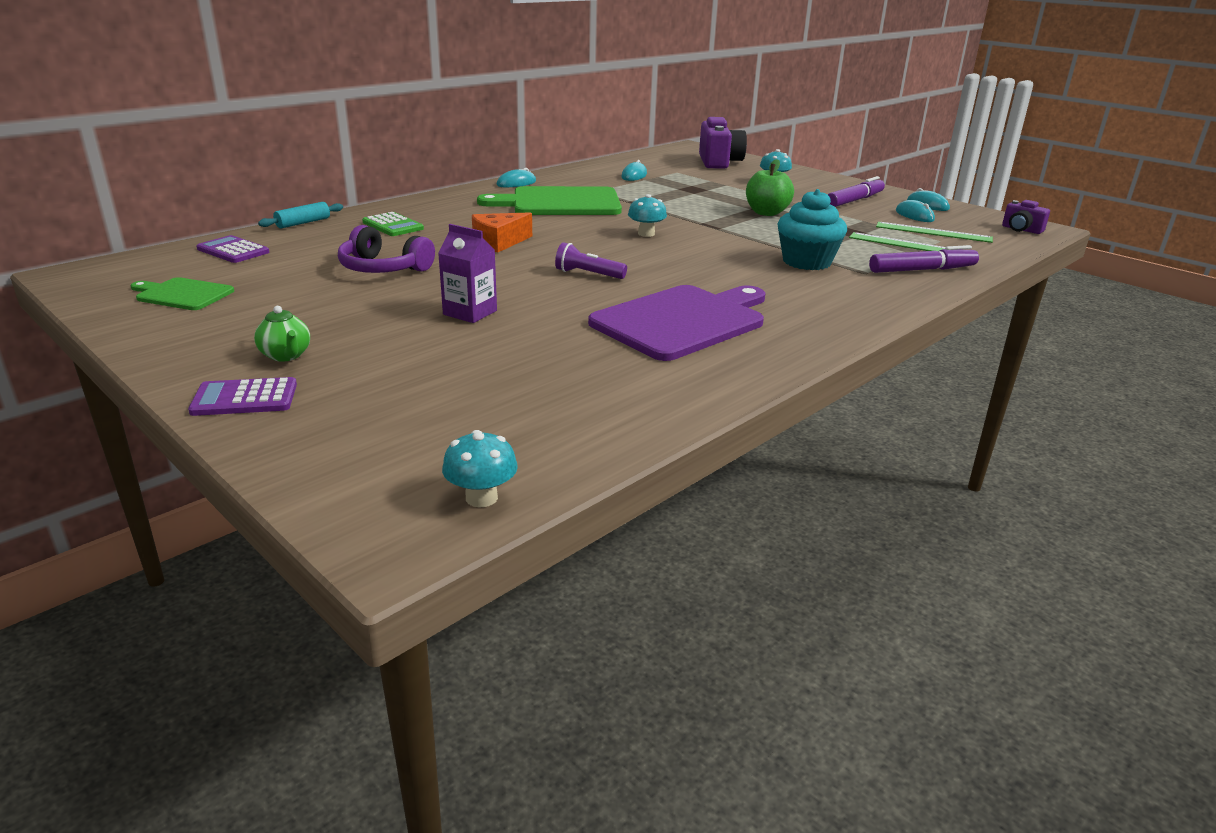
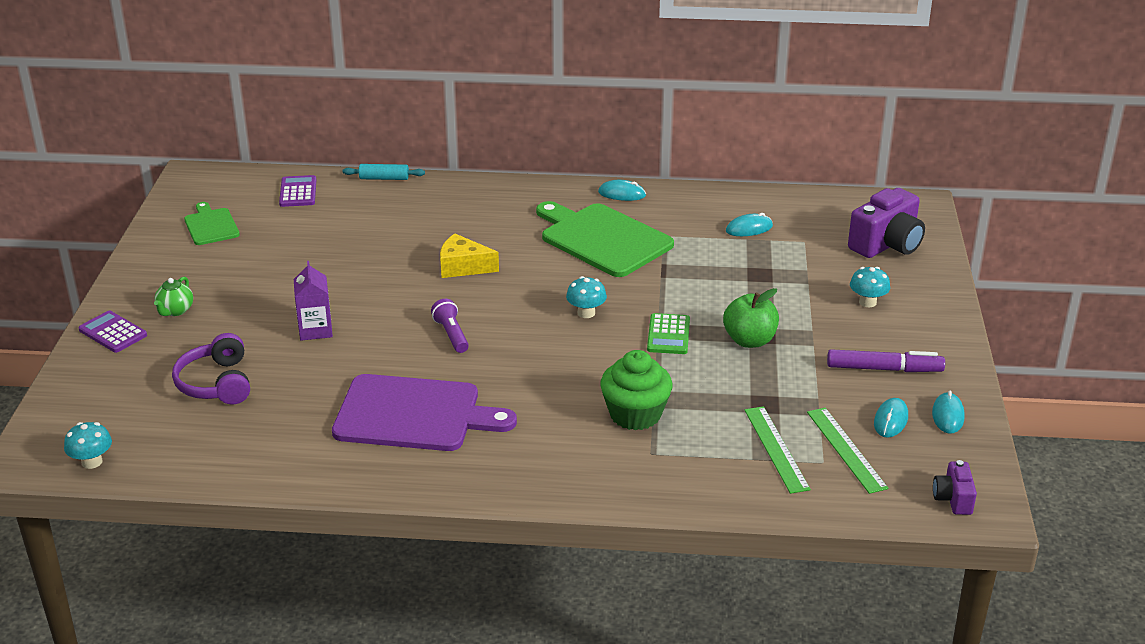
camera: 50 degrees right, 5 degrees up
purple headphones [338,225,435,273] -> purple headphones moved to [172,333,250,405]
green calculator [362,212,424,236] -> green calculator moved to [647,313,690,354]
orange cheese [472,212,532,253] -> yellow cheese [440,234,499,278]
turquoise cupcake [778,189,847,270] -> green cupcake [600,350,672,430]
purple marker [869,245,979,273] -> none

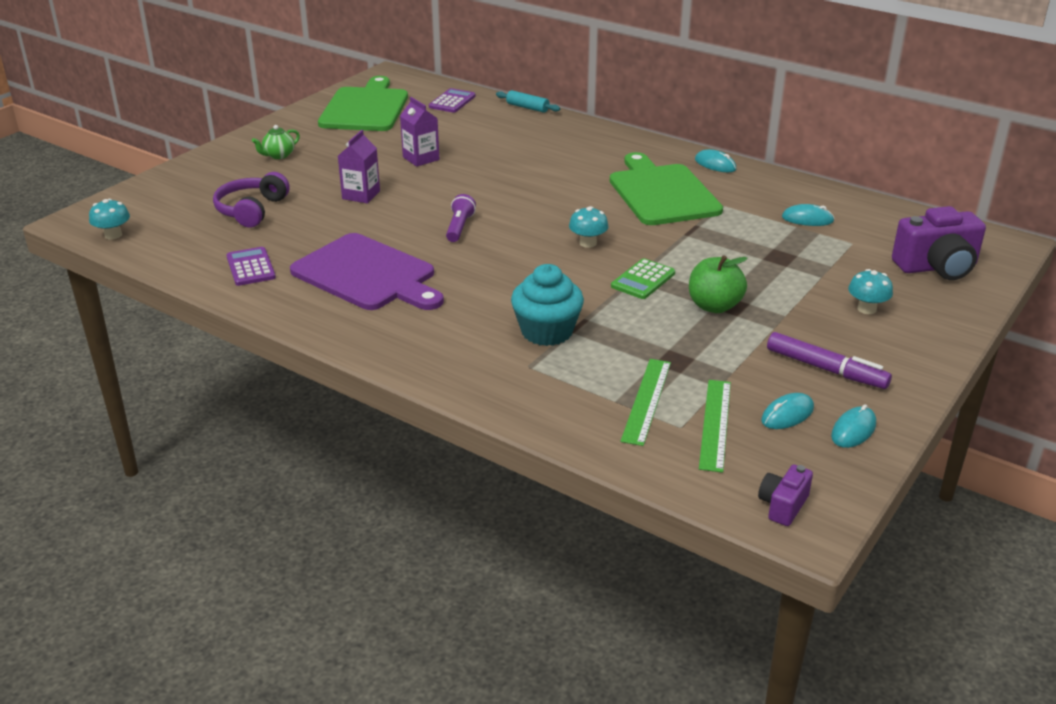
camera: 30 degrees right, 0 degrees up
purple calculator [78,311,147,353] -> purple calculator moved to [226,247,276,286]
green cutting board [184,202,240,245] -> green cutting board [318,76,408,131], size x1.91
yellow cheese [440,234,499,278] -> none
green cupcake [600,350,672,430] -> turquoise cupcake [511,264,584,346]
none -> purple carton [400,97,439,167]

